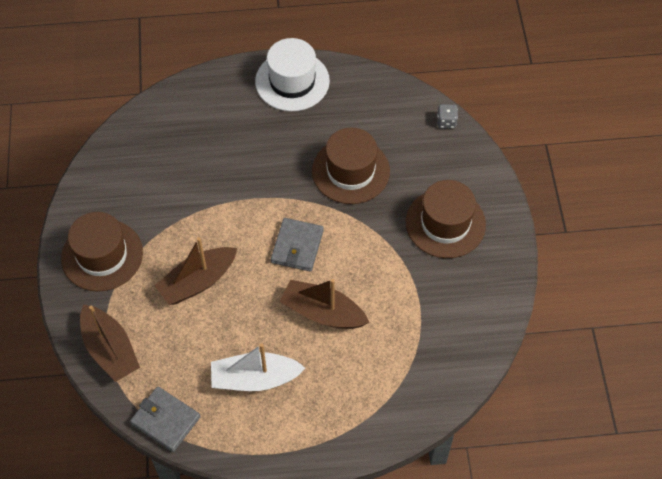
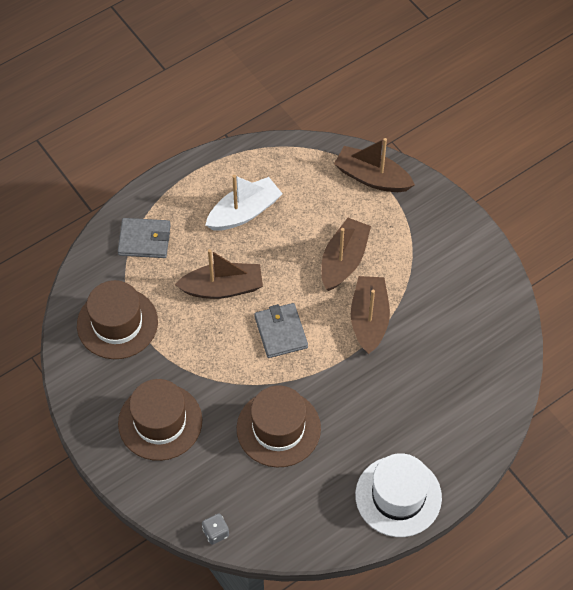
camera: 150 degrees right, 0 degrees up
brown hat [61,212,143,292] -> brown hat moved to [77,280,158,359]
grey wallet [130,386,201,452] -> grey wallet moved to [118,218,171,258]
none -> brown boat [351,276,390,354]

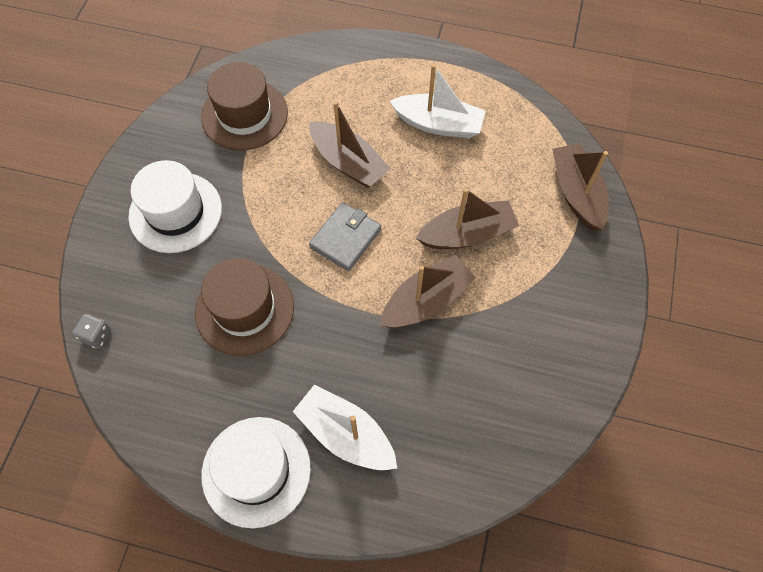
camera: 50 degrees right, 5 degrees up
grey wallet [118,218,171,258] -> none
brown hat [118,379,202,461] -> white hat [128,160,222,253]
none -> white boat [293,385,397,470]

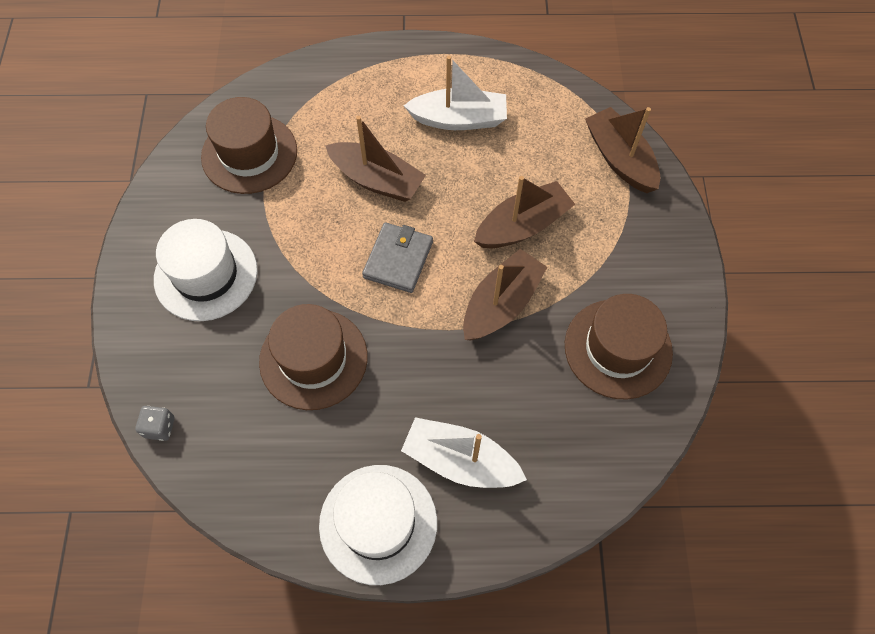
camera: 15 degrees left, 0 degrees up
none -> brown hat [565,294,673,399]

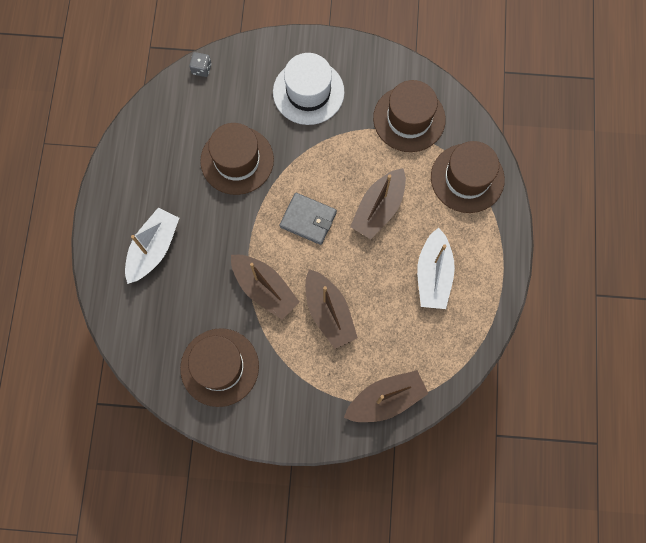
camera: 95 degrees right, 10 degrees up
white hat [319,465,437,585] -> none
none -> brown hat [431,141,505,213]

